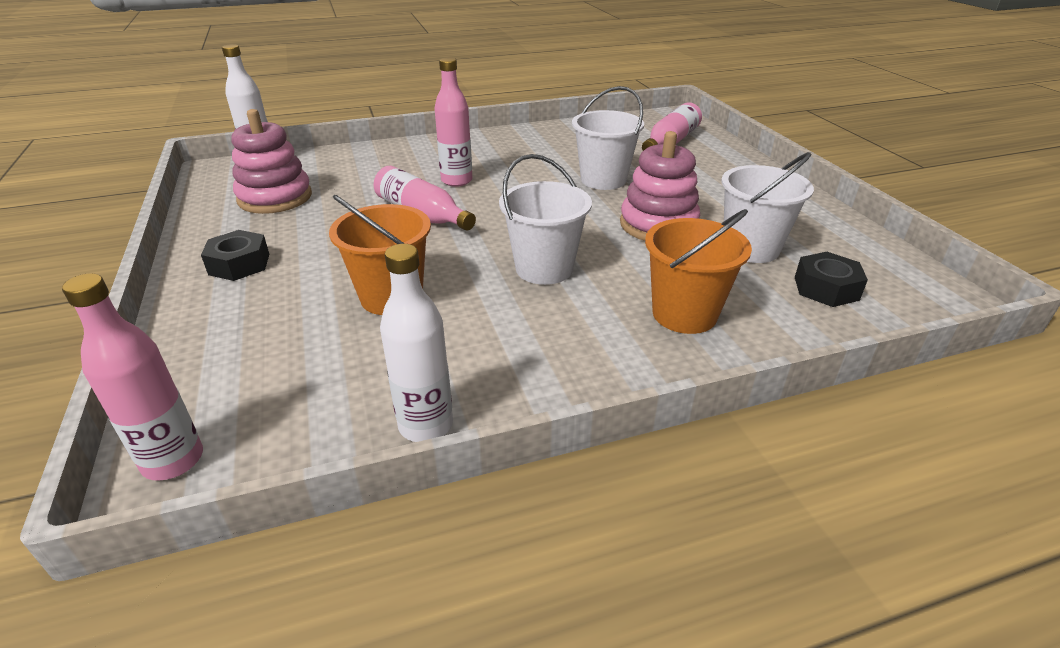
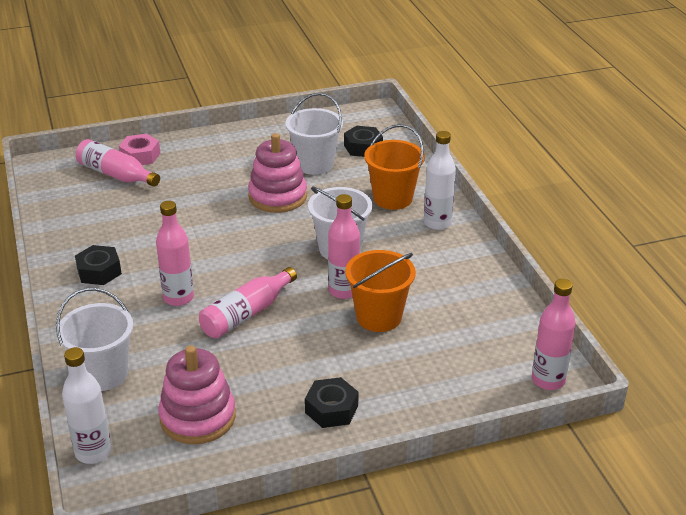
camera: 90 degrees left, 0 degrees up
white bottle [380,244,453,442] -> white bottle moved to [424,131,456,230]
white bucket [572,86,644,190] -> white bucket moved to [56,288,133,391]
none -> black nut [75,245,122,285]
none -> pink nut [119,134,160,165]
none -> pink bottle [328,194,360,299]

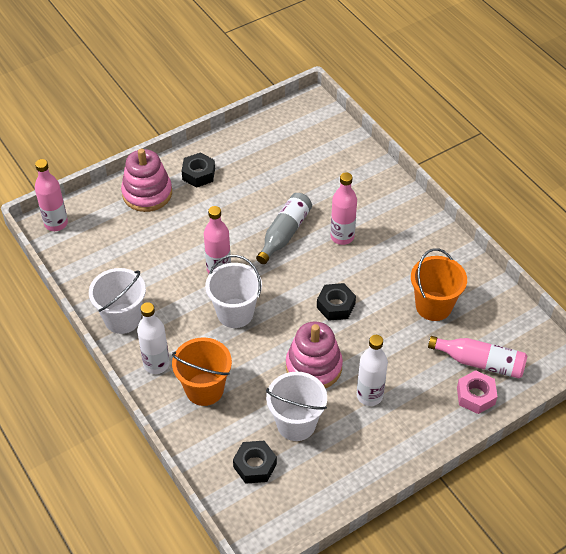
camera: 165 degrees right, 15 degrees up
white bucket [56,288,133,391] -> white bucket moved to [89,268,146,334]
white bottle [62,347,112,464] -> white bottle moved to [357,335,388,406]
black nut [75,245,122,285] -> black nut moved to [317,283,356,321]
pink stacking toy [158,345,236,444] -> pink stacking toy moved to [121,148,172,212]
pink bottle [199,267,297,339] -> grey bottle [256,193,312,264]
orange bucket [345,250,416,332] -> orange bucket moved to [411,248,467,321]

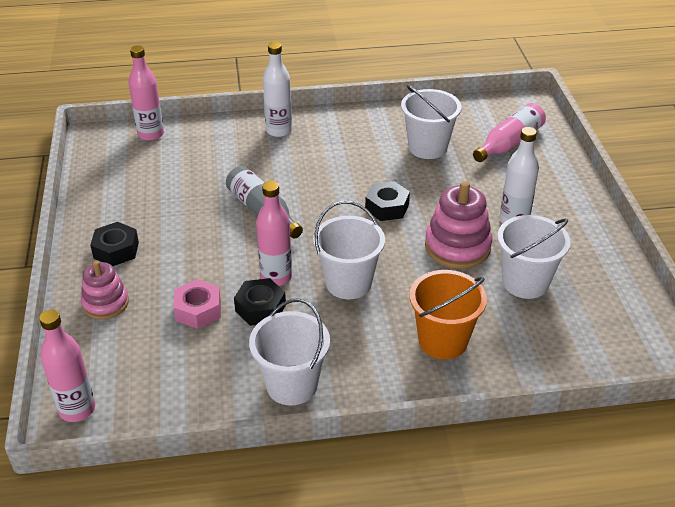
camera: 65 degrees left, 10 degrees down
pink stacking toy [121,148,172,212] -> pink stacking toy [81,261,129,320], size x0.65
white bottle [137,302,170,374] -> white bottle moved to [263,42,292,137]
black nut [233,441,277,484] -> black nut moved to [234,278,286,326]
pink bottle [331,172,357,245] -> pink bottle moved to [128,45,164,141]
orange bucket [411,248,467,321] -> white bucket [401,85,462,159]
pink nut [457,370,497,414] -> pink nut moved to [174,279,221,329]

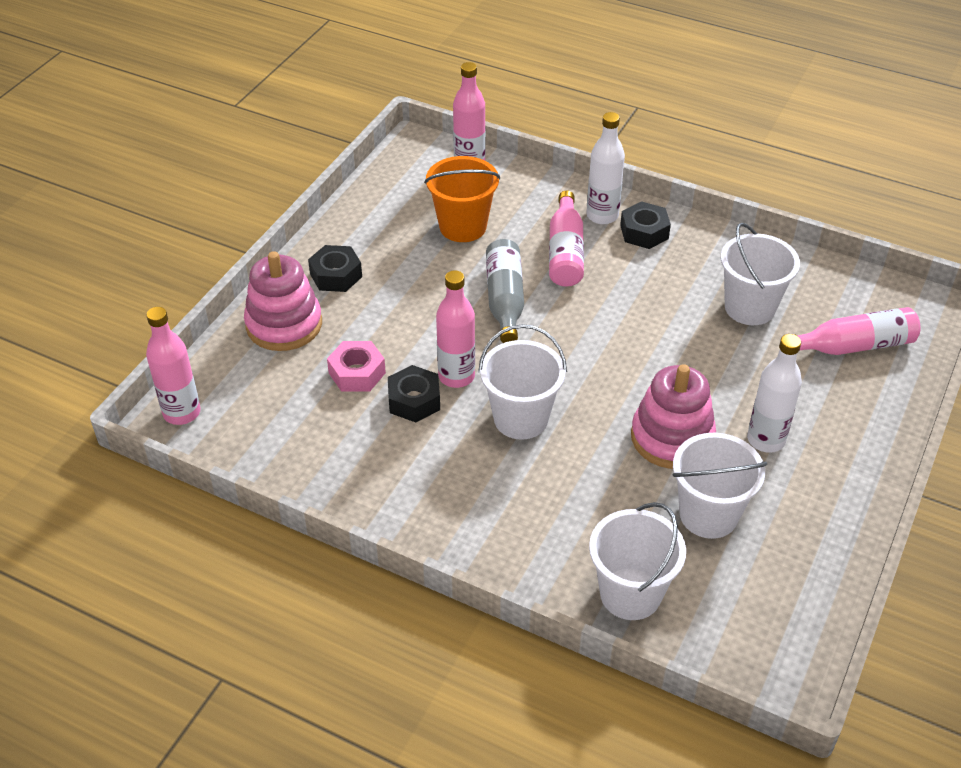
camera: 35 degrees right, 5 degrees up
pink stacking toy [81,261,129,320] -> pink stacking toy [244,251,322,351], size x1.54
white bucket [249,298,330,406] -> white bucket moved to [589,502,686,620]
black nut [365,181,410,221] -> black nut moved to [620,201,671,249]
orange bucket [409,270,487,359] -> orange bucket moved to [424,156,500,242]
none -> pink bottle [549,191,584,287]

